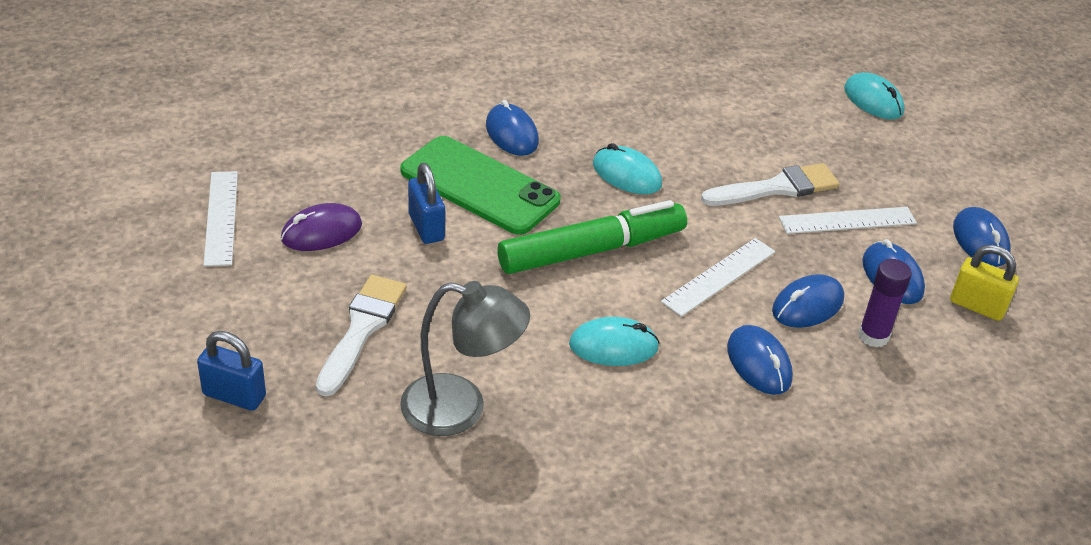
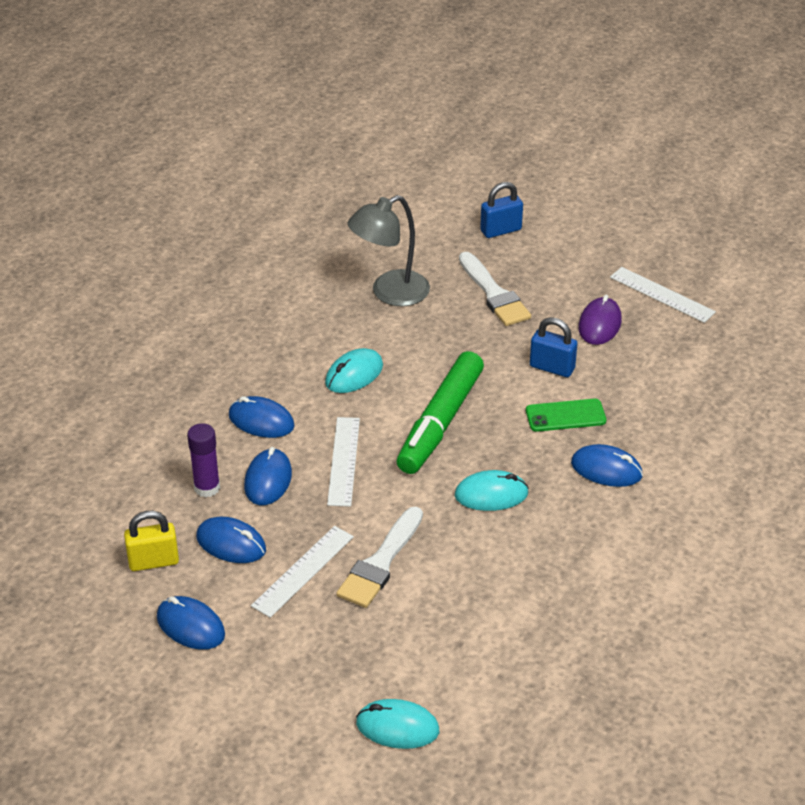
camera: 140 degrees right, 0 degrees up
green phone [400,136,561,235] -> green phone [526,399,606,432], size x0.55

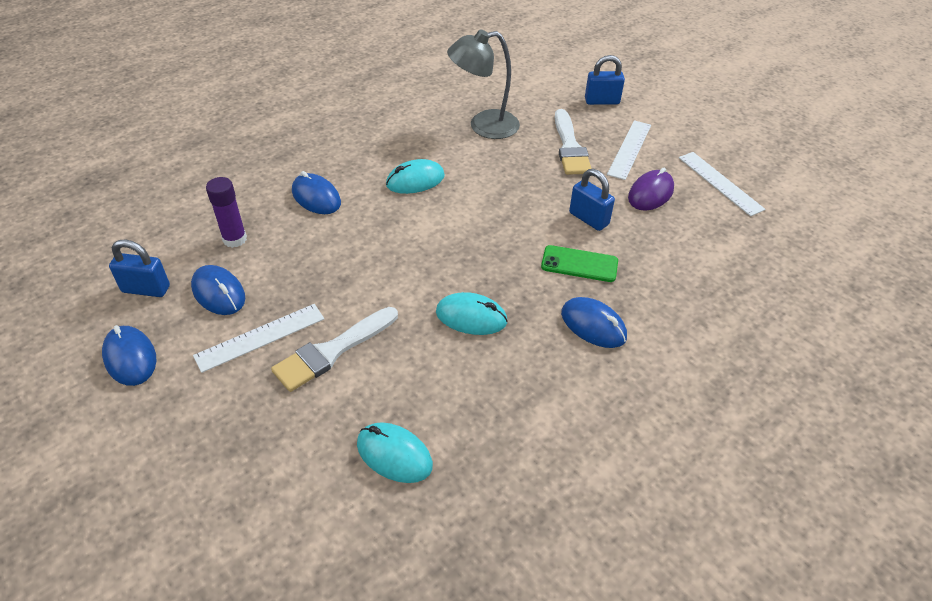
camera: 20 degrees right, 5 degrees up
yellow padlock [124,511,179,571] -> blue padlock [109,240,170,297]
blue mouse [244,447,292,505] -> none
white ruler [327,417,360,507] -> white ruler moved to [607,120,651,180]
turquoise mouse [356,699,439,749] -> turquoise mouse moved to [357,422,433,483]
green marker [397,351,484,474] -> none

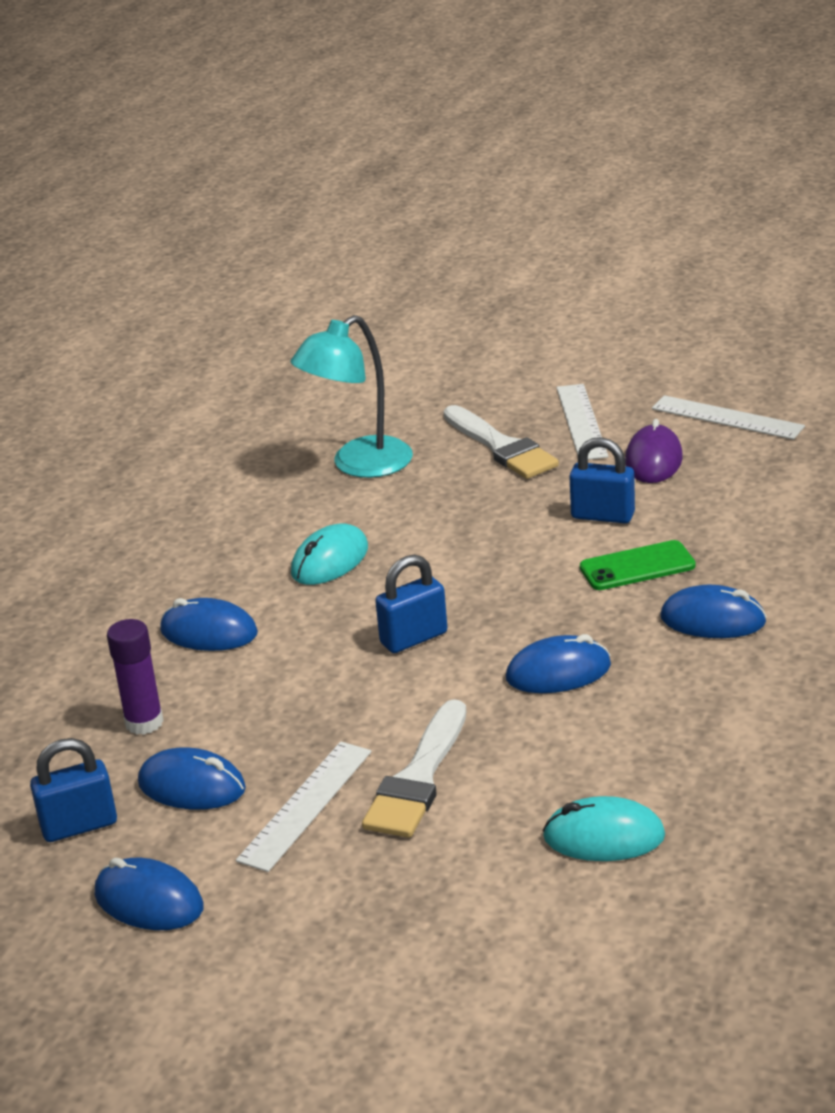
camera: 25 degrees left, 15 degrees down
turquoise mouse [436,292,508,335] -> blue mouse [506,634,611,693]
grey lamp [447,29,520,139] -> turquoise lamp [290,315,413,478]
blue padlock [585,55,625,105] -> blue padlock moved to [375,555,448,653]

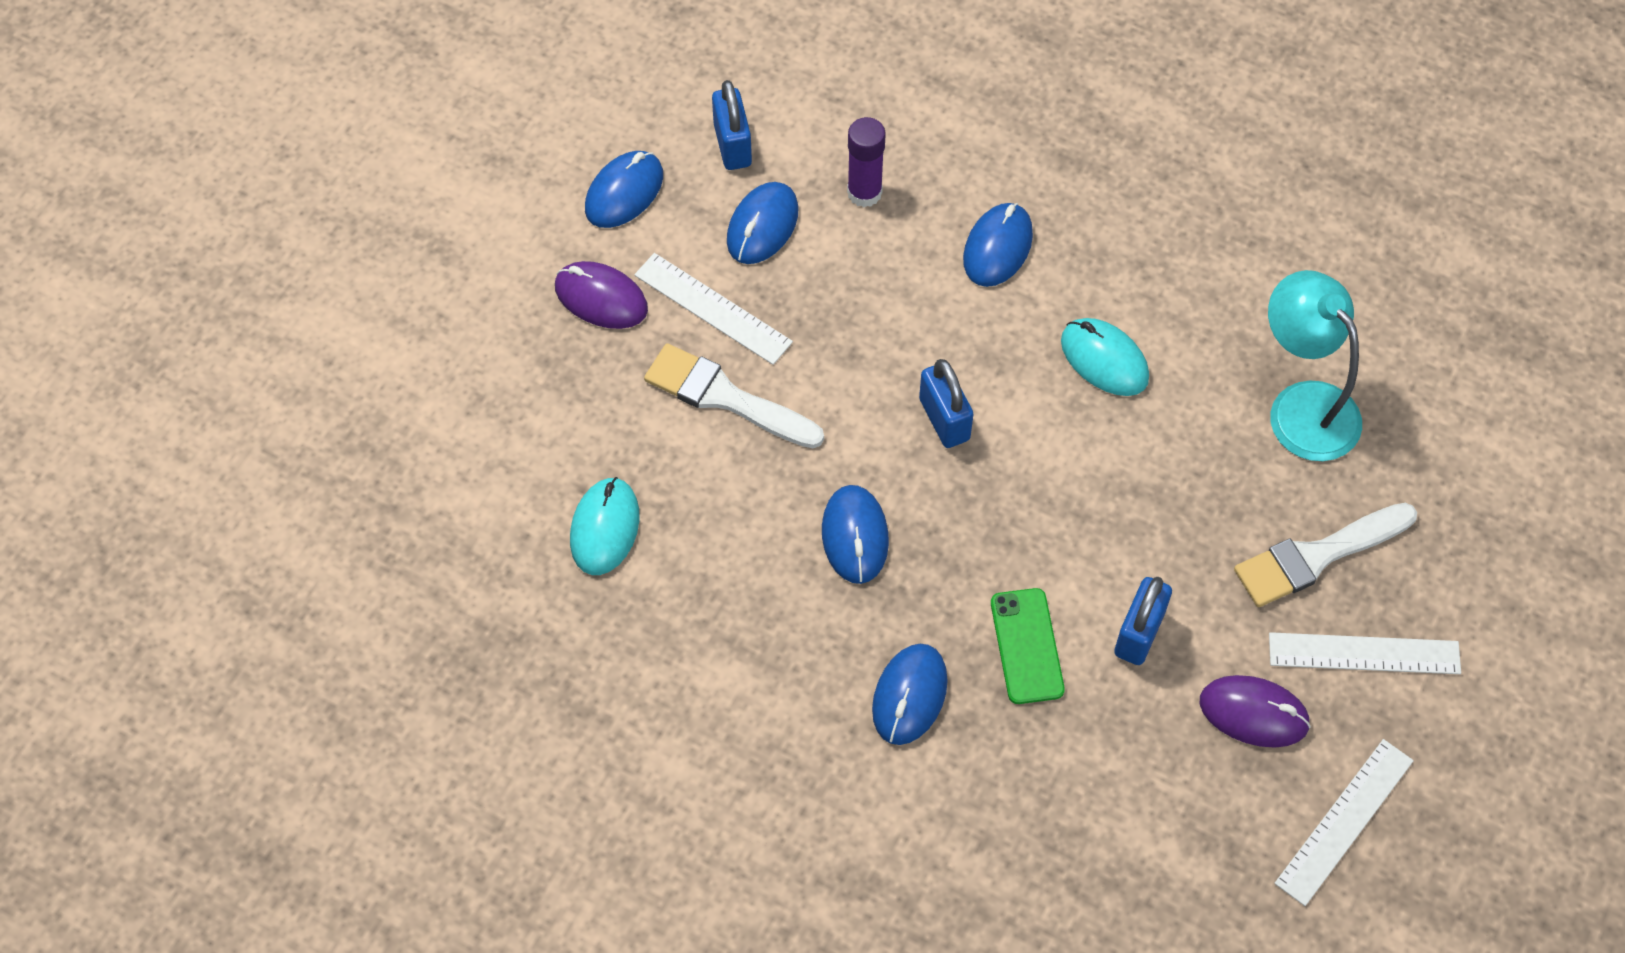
camera: 95 degrees right, 30 degrees up
none -> purple mouse [555,261,648,329]

